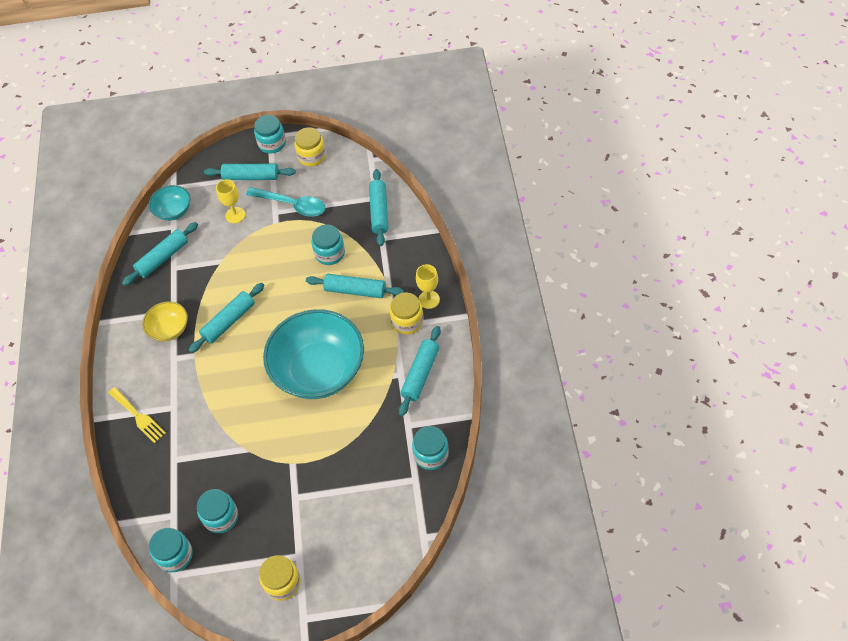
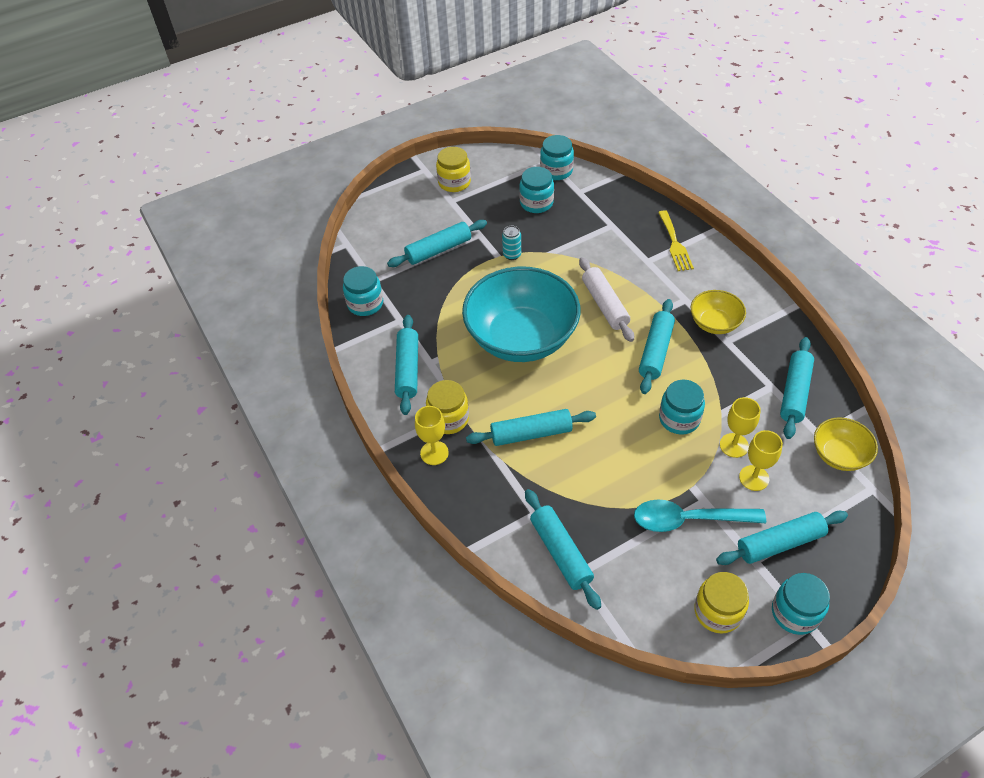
camera: 155 degrees right, 5 degrees down
yellow fork [108,387,166,443] -> yellow fork turned 120 degrees counterclockwise [658,210,694,271]
turquoise bowl [149,185,191,221] -> yellow bowl [814,417,878,471]
turquoise jar [312,224,345,265] -> turquoise jar moved to [659,380,705,435]
none -> turquoise rolling pin [387,220,487,267]
none -> turquoise can [502,226,521,260]
none -> white rolling pin [579,257,634,342]
none -> yellow goblet [720,397,761,458]

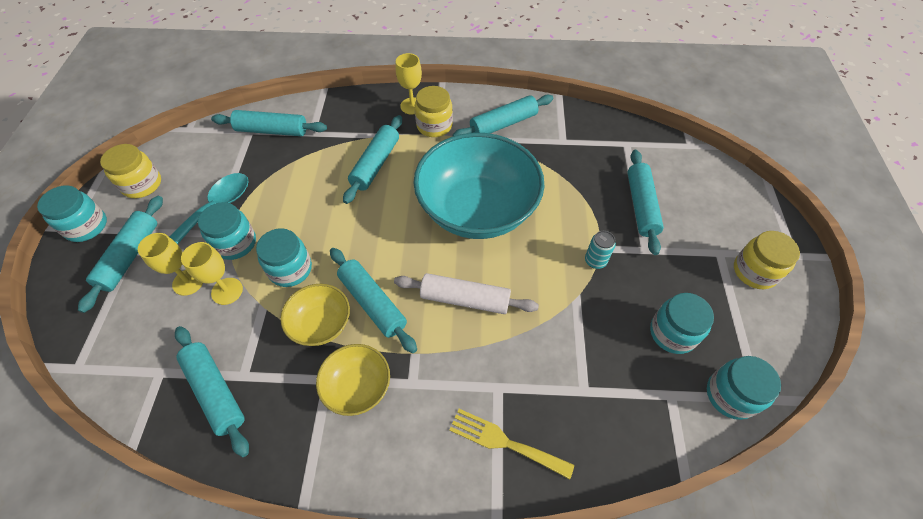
camera: 120 degrees right, 5 degrees up
turquoise jar [343,266,383,316] -> turquoise jar moved to [198,202,256,260]
turquoise rolling pin [395,315,418,415] -> turquoise rolling pin turned 60 degrees counterclockwise [452,95,553,136]
yellow bowl [814,417,878,471] -> yellow bowl moved to [280,284,350,346]

